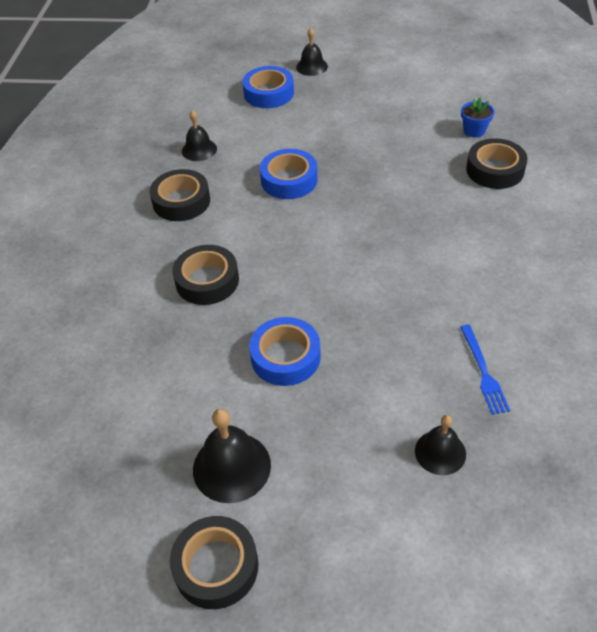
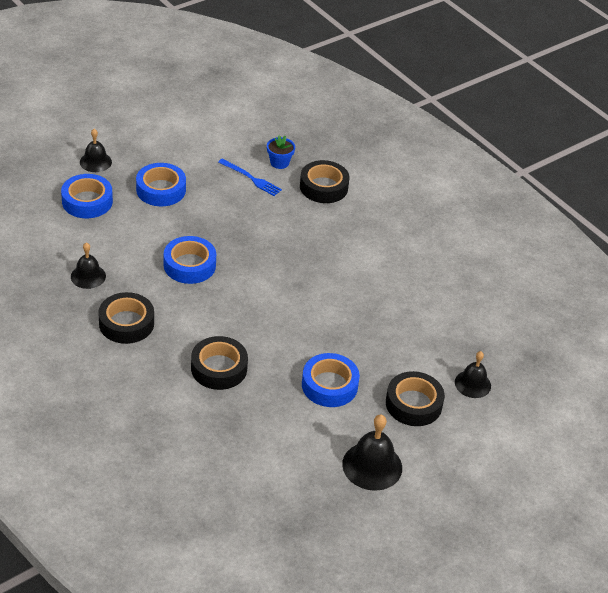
camera: 50 degrees left, 5 degrees down
black tape [170,516,259,609] -> black tape moved to [386,371,445,426]
blue fork [460,325,510,415] -> blue fork moved to [218,159,282,196]
none -> blue tape [136,163,186,206]

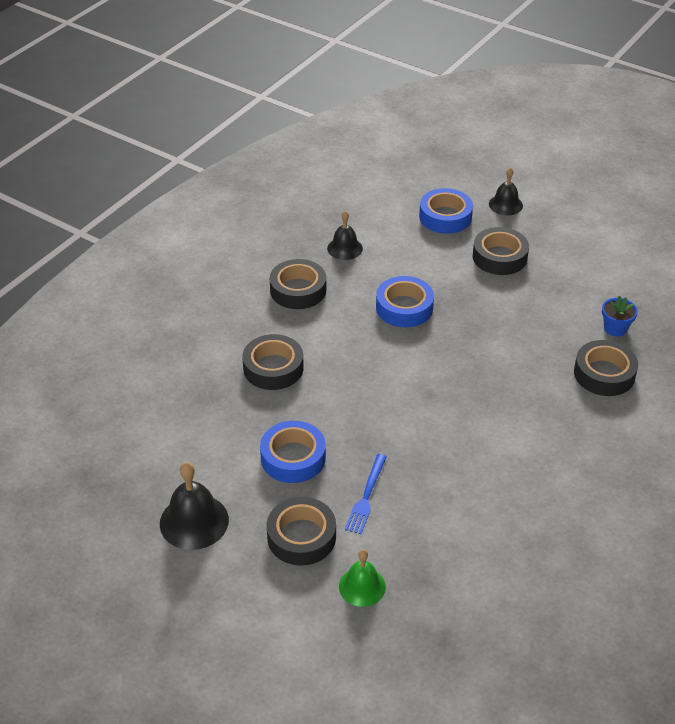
camera: 75 degrees right, 0 degrees up
blue tape [136,163,186,206] -> black tape [473,227,529,275]
blue fork [218,159,282,196] -> blue fork moved to [345,454,387,534]
black bell [455,351,491,398] -> green bell [339,549,386,607]

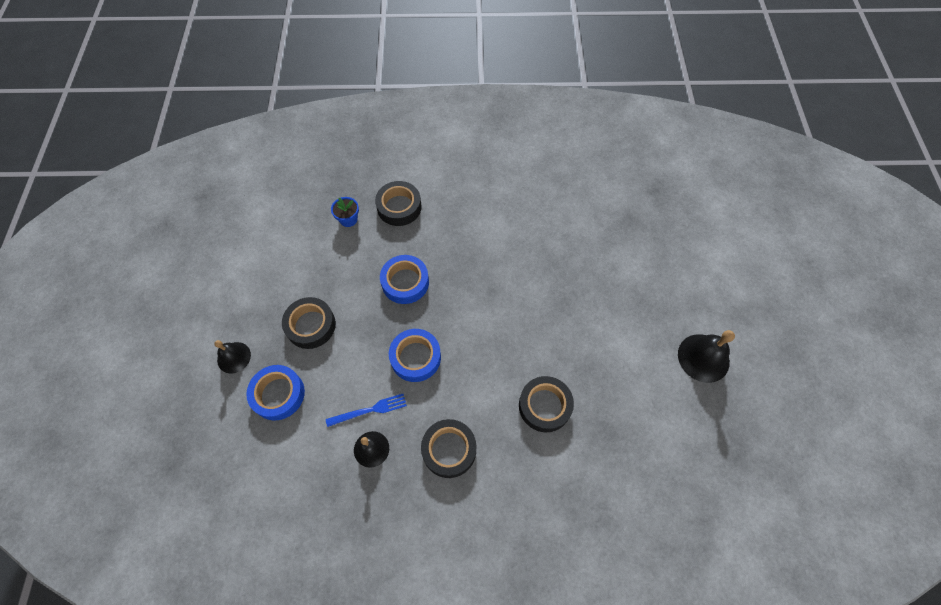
camera: 125 degrees left, 20 degrees up
blue tape [260,421,326,483] -> blue tape moved to [380,255,429,304]
black tape [267,497,336,566] -> none
green bell [339,549,386,607] -> none
blue fork [345,454,387,534] -> blue fork moved to [326,394,407,427]

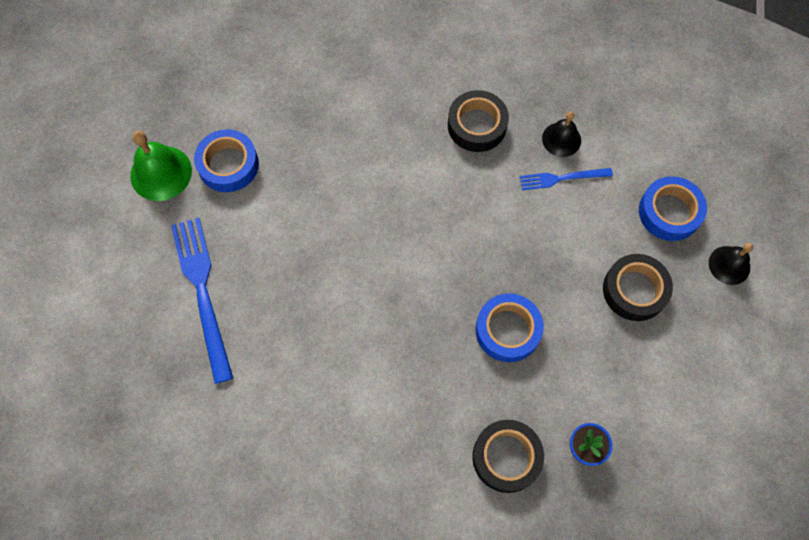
camera: 170 degrees left, 5 degrees up
blue tape [389,329,441,382] -> blue tape moved to [194,129,259,192]
black tape [519,376,574,432] -> none
black bell [678,330,735,383] -> green bell [130,131,192,201]
none -> blue fork [171,218,233,384]

